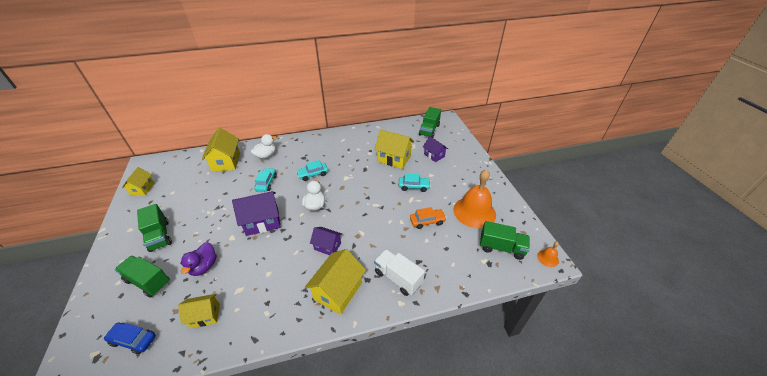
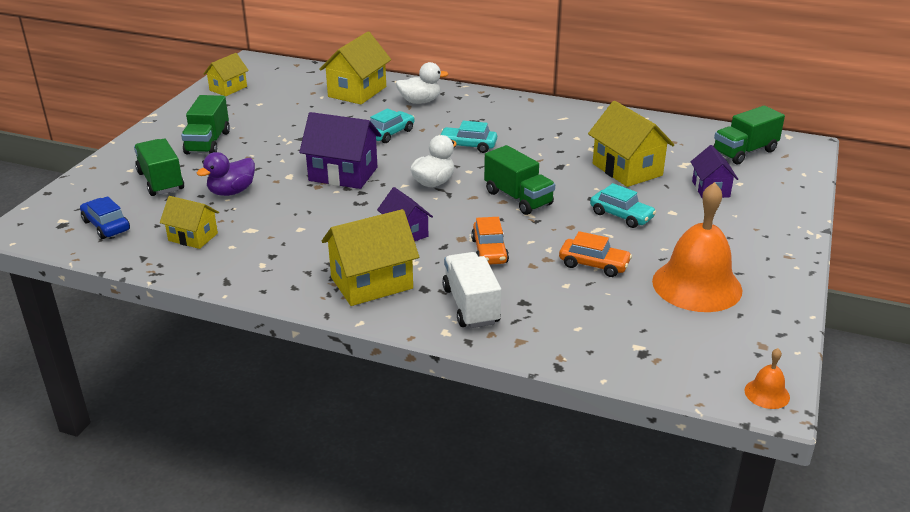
camera: 35 degrees right, 10 degrees down
green truck [480,221,530,260] -> green truck moved to [484,145,555,215]
none -> orange car [471,217,509,265]

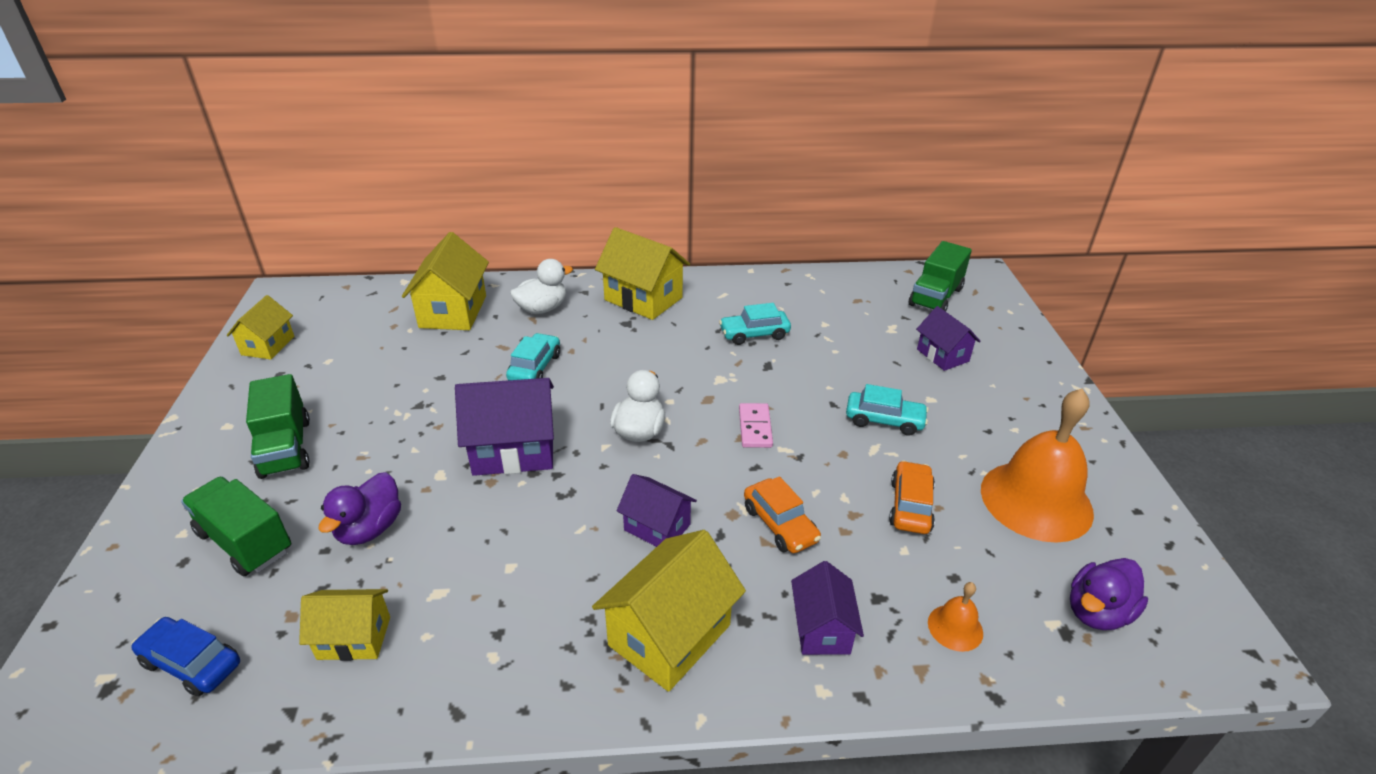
camera: 25 degrees left, 5 degrees up
turquoise car [441,121,497,153] -> turquoise car moved to [719,303,791,345]
white truck [442,252,501,328] -> purple house [791,561,864,655]
green truck [484,145,555,215] -> pink domino [739,403,773,448]
orange car [559,231,632,277] -> orange car turned 75 degrees counterclockwise [889,461,935,534]
yellow house [588,101,674,187] -> yellow house moved to [595,227,690,320]
orange bell [745,348,790,409] -> orange bell moved to [928,582,983,652]
none -> purple duck [1070,558,1148,630]

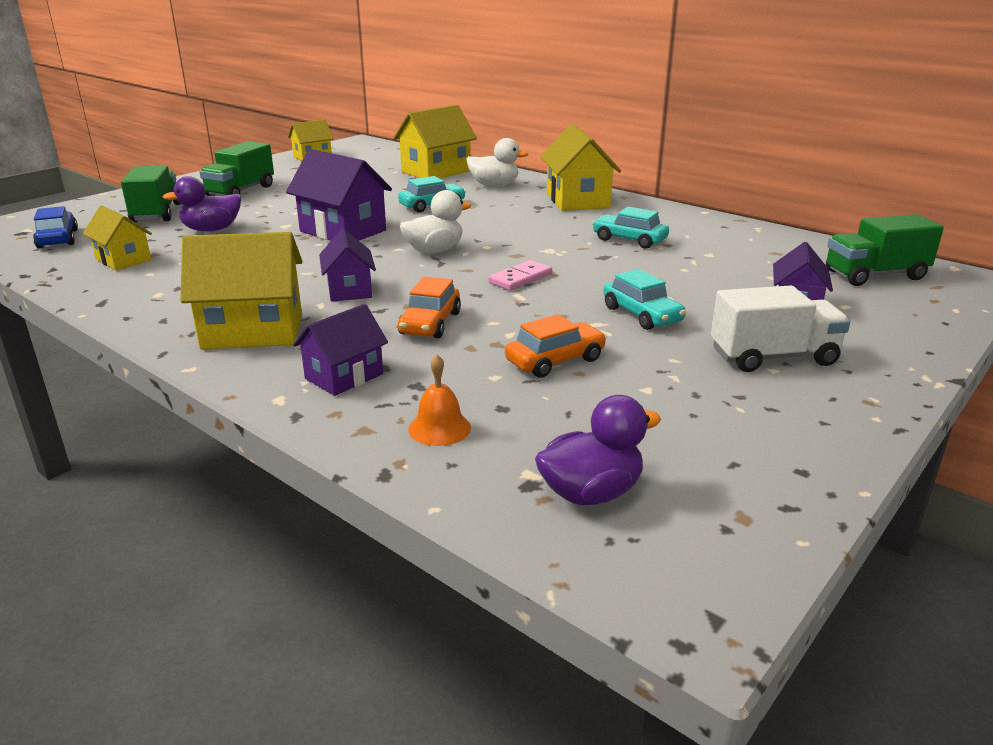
camera: 45 degrees right, 10 degrees down
orange bell [981,389,1094,543] -> none
purple duck [1070,558,1148,630] -> purple duck turned 150 degrees clockwise [535,395,661,505]
none -> white truck [711,285,850,372]

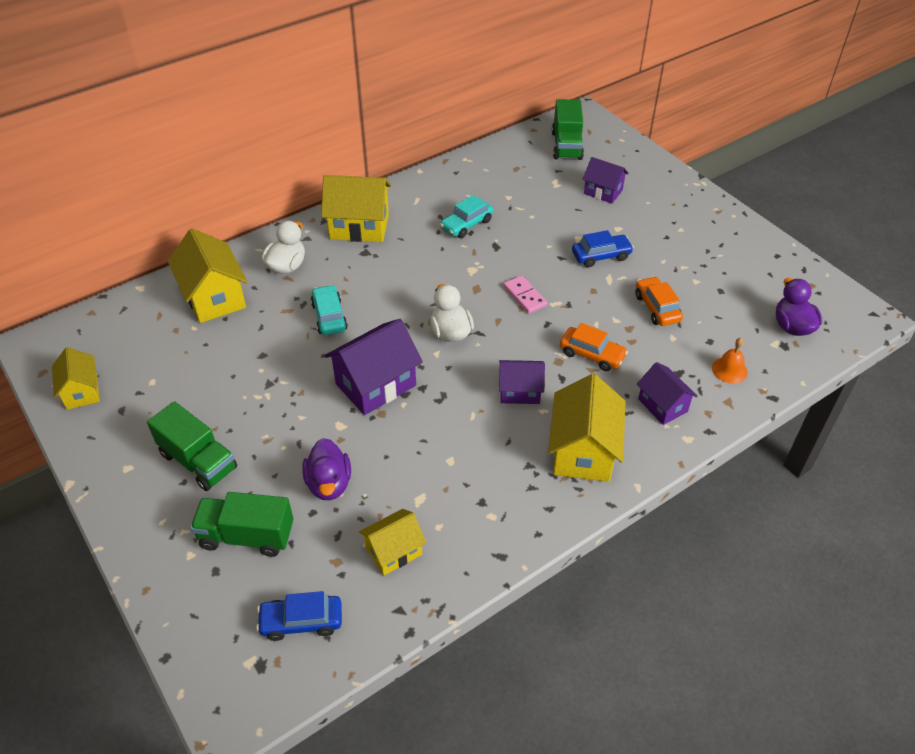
camera: 75 degrees left, 20 degrees up
turquoise car [603,269,686,330] -> blue car [572,230,634,267]
white truck [711,285,850,372] -> none

